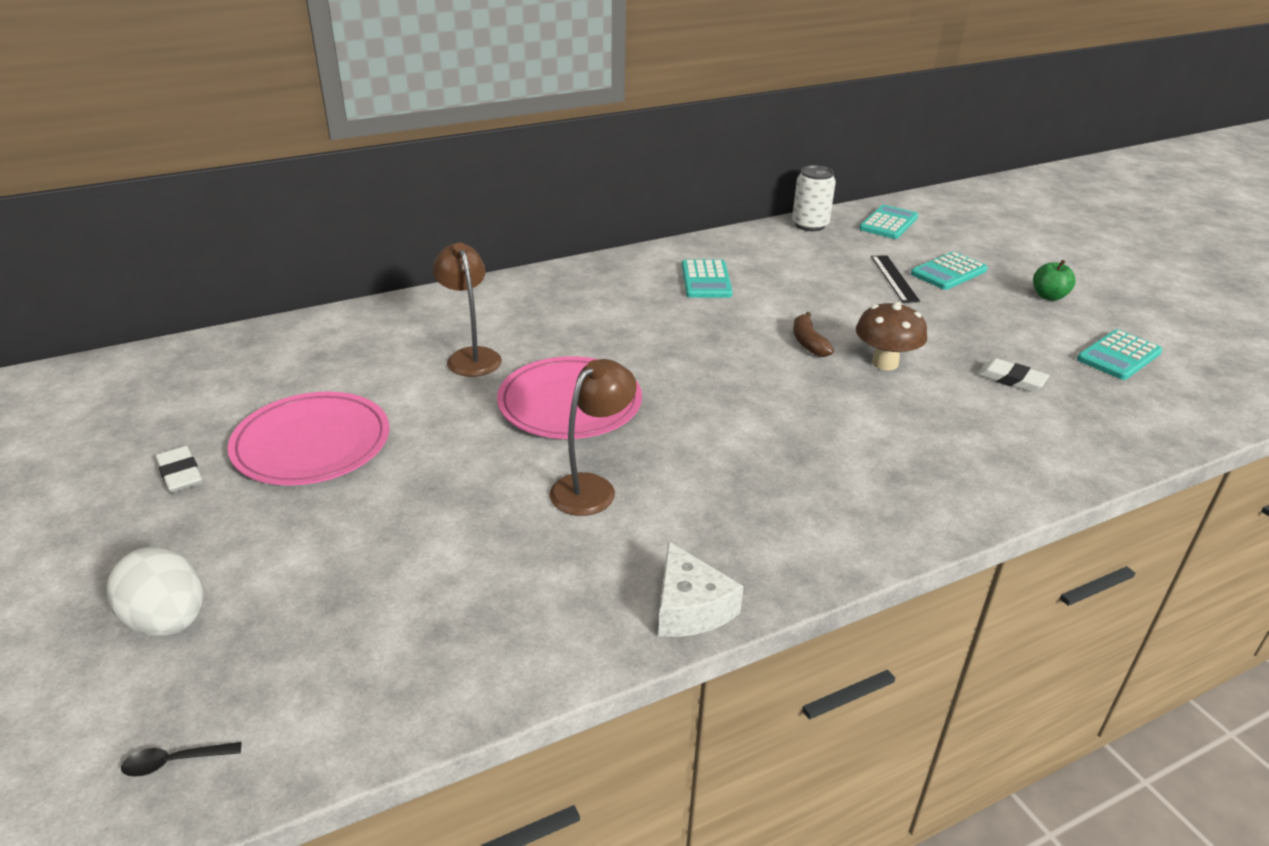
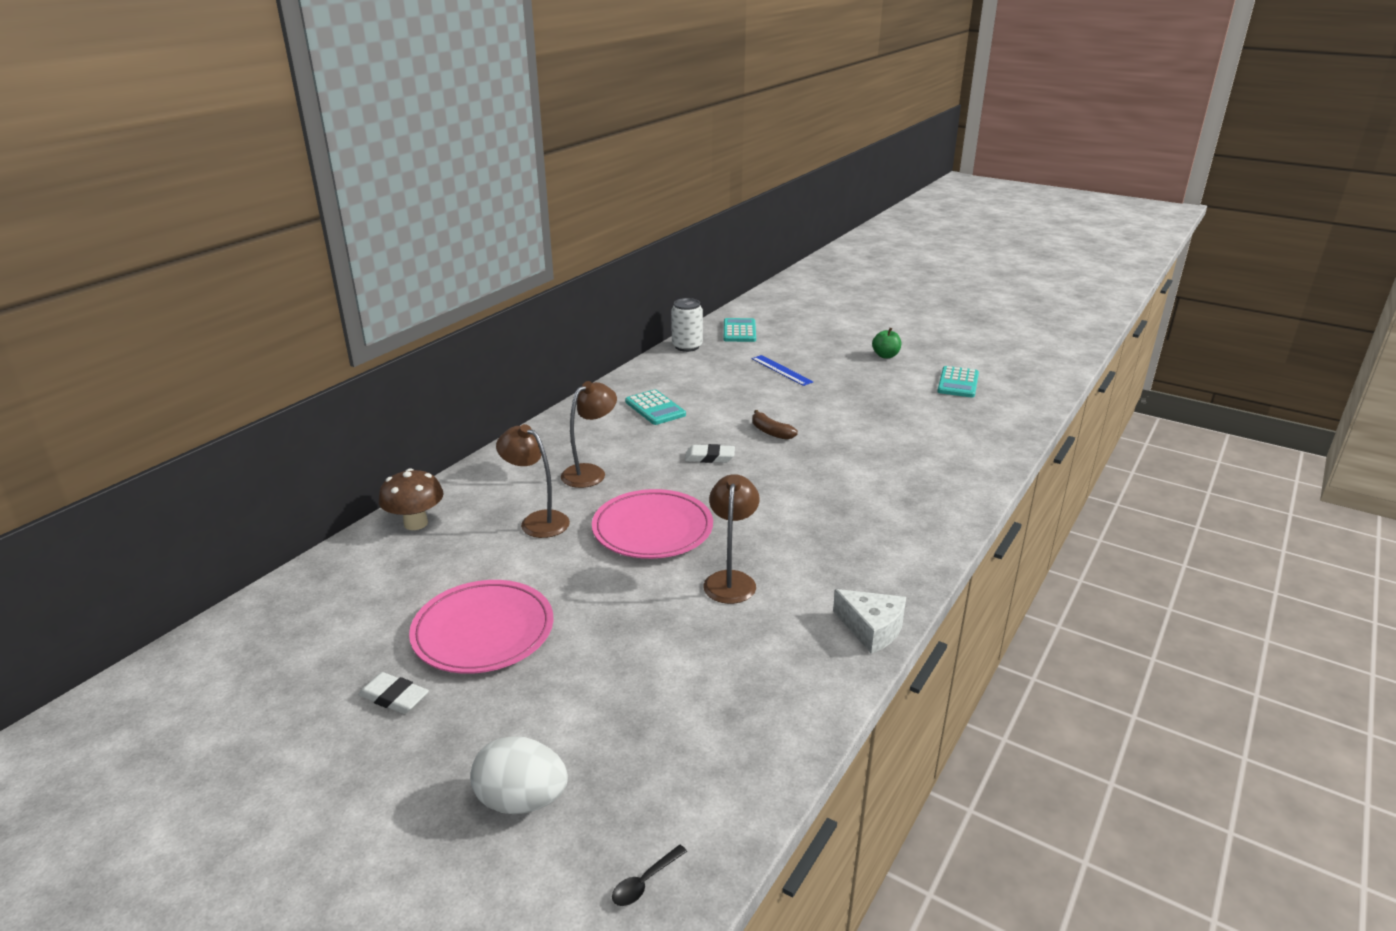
camera: 30 degrees left, 5 degrees down
brown mushroom [856,302,927,371] -> brown mushroom moved to [379,468,444,530]
black ruler [871,255,920,303] -> blue ruler [752,355,814,386]
turquoise calculator [911,252,988,290] -> none
white eraser [977,358,1049,392] -> white eraser moved to [685,444,735,463]
none -> brown lamp [561,381,617,488]

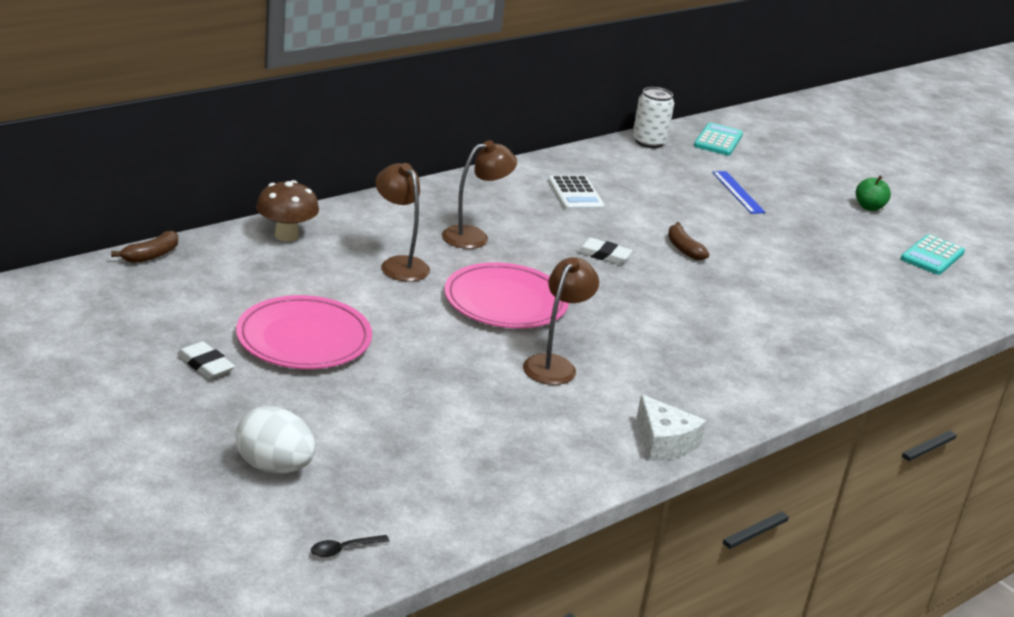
camera: 15 degrees right, 0 degrees up
turquoise calculator [625,389,686,425] -> white calculator [548,175,605,211]
none -> brown banana [111,231,178,263]

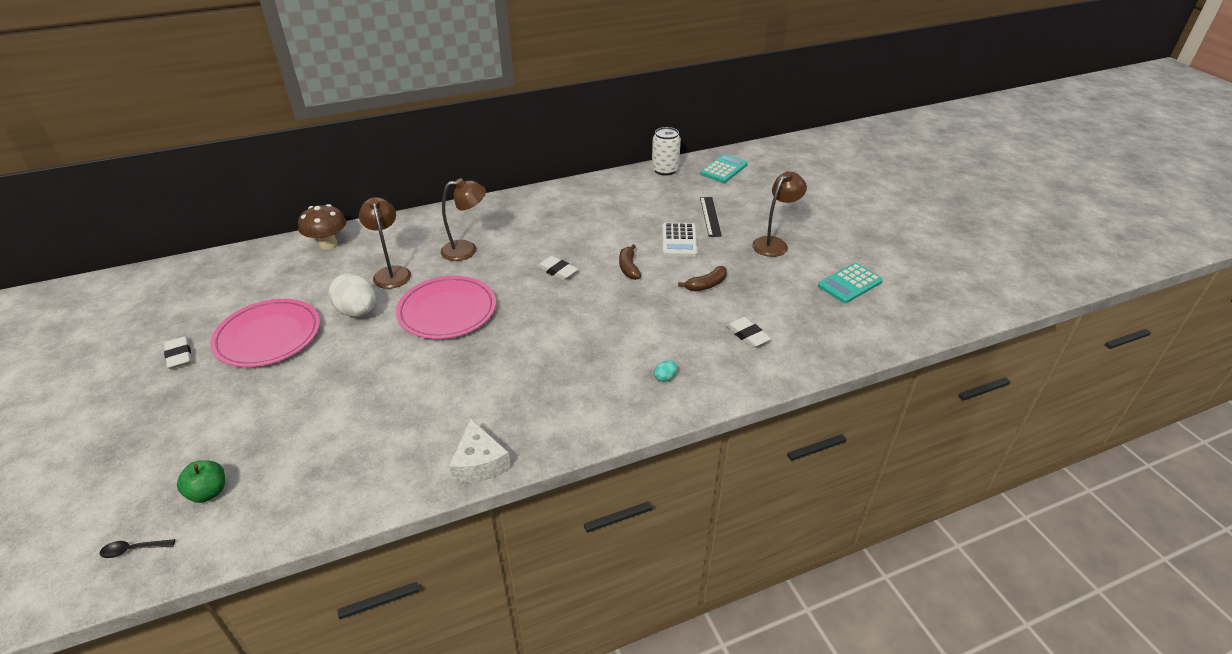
camera: 20 degrees right, 10 degrees up
brown banana [111,231,178,263] -> brown banana moved to [678,266,727,291]
white egg [235,406,316,474] -> white egg moved to [328,273,376,317]
brown lamp [523,257,599,385] -> brown lamp moved to [752,171,807,257]
white calculator [548,175,605,211] -> white calculator moved to [662,223,697,257]
blue ruler [712,171,766,214] -> black ruler [700,197,722,237]
green apple [856,176,891,211] -> green apple moved to [177,460,225,503]
none -> turquoise egg [654,361,678,382]
none -> white eraser [726,317,771,348]

